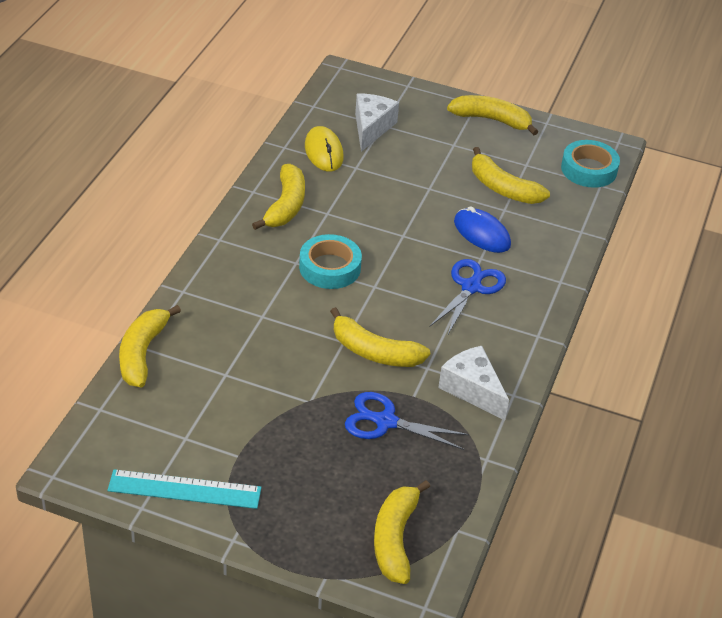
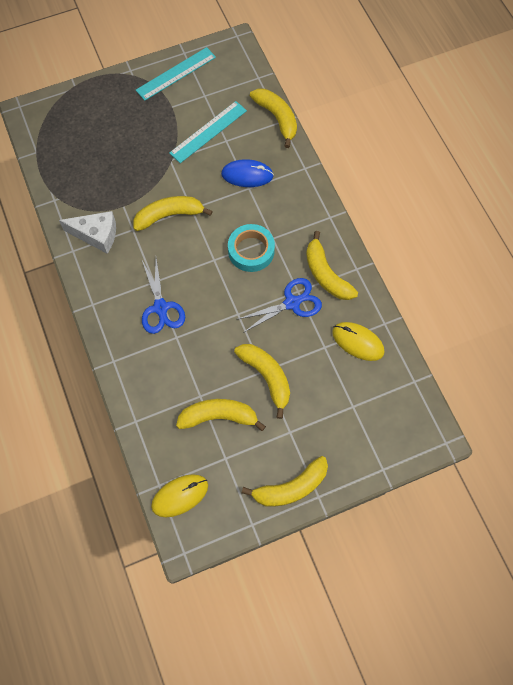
camera: 140 degrees right, 25 degrees up
blue scissors [345,392,469,450] -> blue scissors moved to [236,278,322,333]
white cheese [355,93,399,152] -> none
yellow banana [374,480,430,584] -> yellow banana moved to [234,344,290,419]
blue mouse [454,206,511,253] -> blue mouse moved to [221,159,274,187]
turquoise tape [561,140,620,188] -> yellow mouse [151,474,208,517]
none -> turquoise ruler [169,101,247,163]

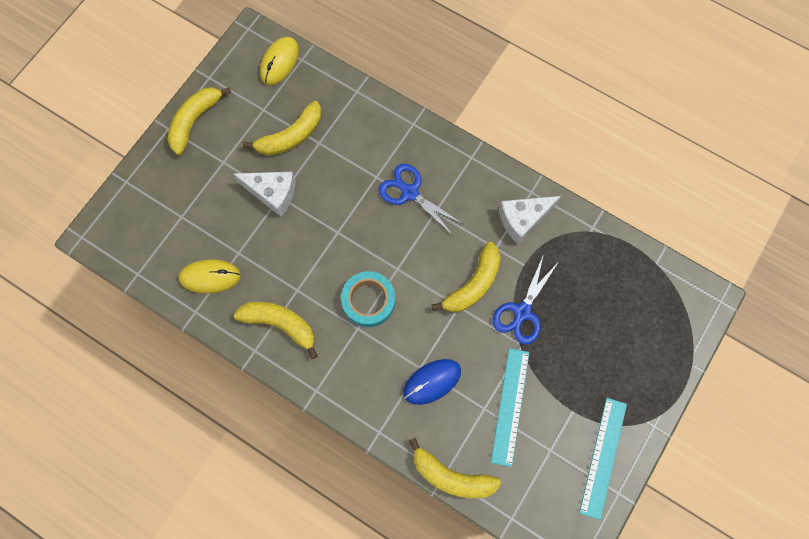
camera: 145 degrees right, 5 degrees up
yellow banana [234,344,290,419] -> white cheese [233,172,296,217]
blue scissors [236,278,322,333] -> blue scissors moved to [492,254,558,345]

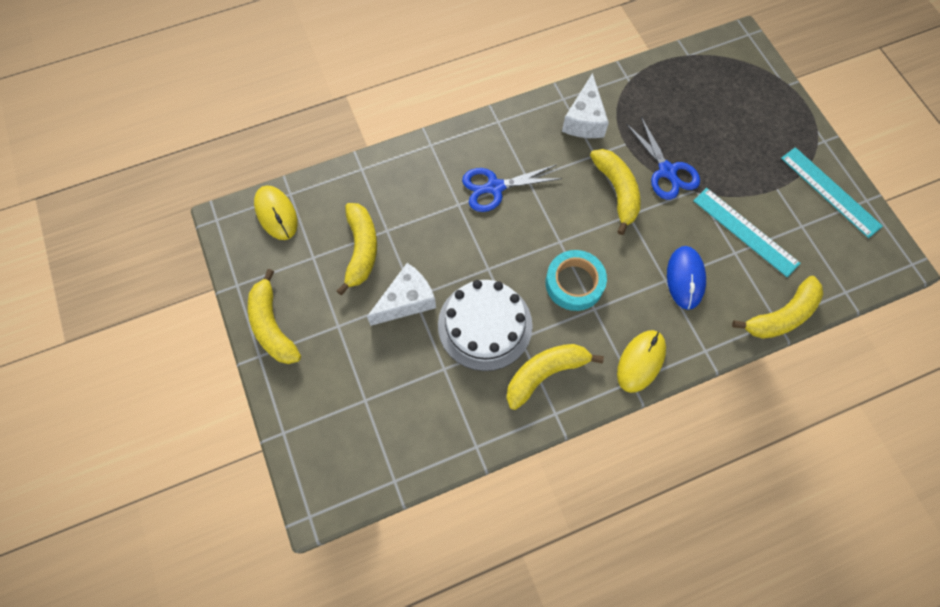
camera: 55 degrees left, 5 degrees down
yellow mouse [178,259,241,294] -> yellow mouse moved to [617,330,666,393]
none -> white cake [438,280,533,371]

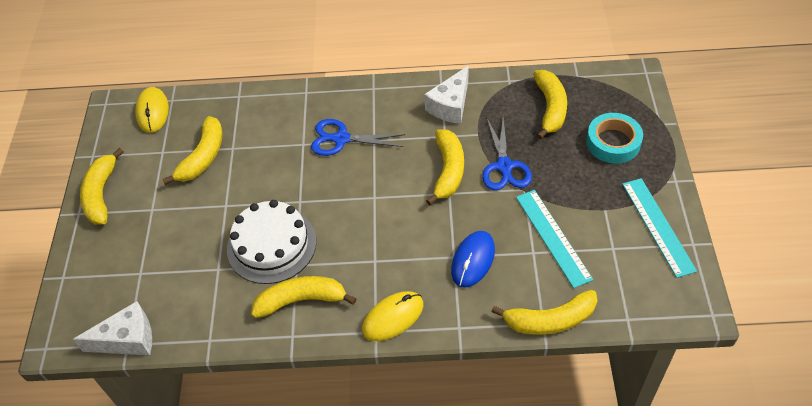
camera: 25 degrees right, 15 degrees down
white cheese [367,263,436,326] -> white cheese moved to [73,301,152,355]
turquoise tape [546,250,607,311] -> turquoise tape moved to [586,113,643,164]
none -> yellow banana [533,70,567,140]

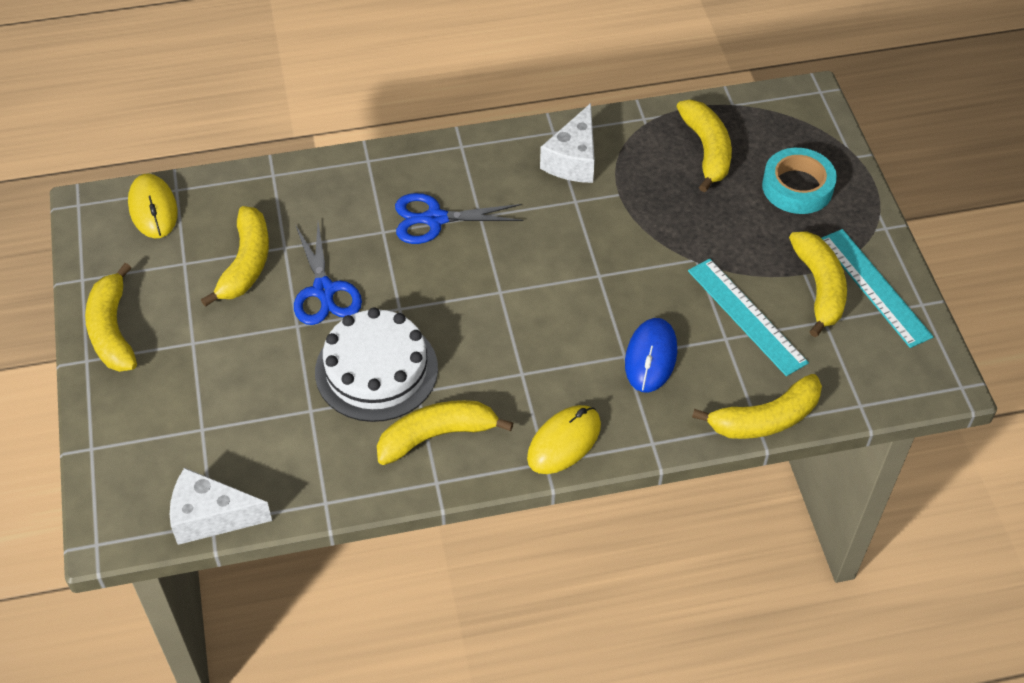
camera: 15 degrees left, 0 degrees up
white cheese [73,301,152,355] -> white cheese turned 150 degrees counterclockwise [170,468,272,545]
yellow banana [426,129,464,205] -> yellow banana moved to [789,231,847,337]
blue scissors [482,118,532,190] -> blue scissors moved to [294,222,362,325]

